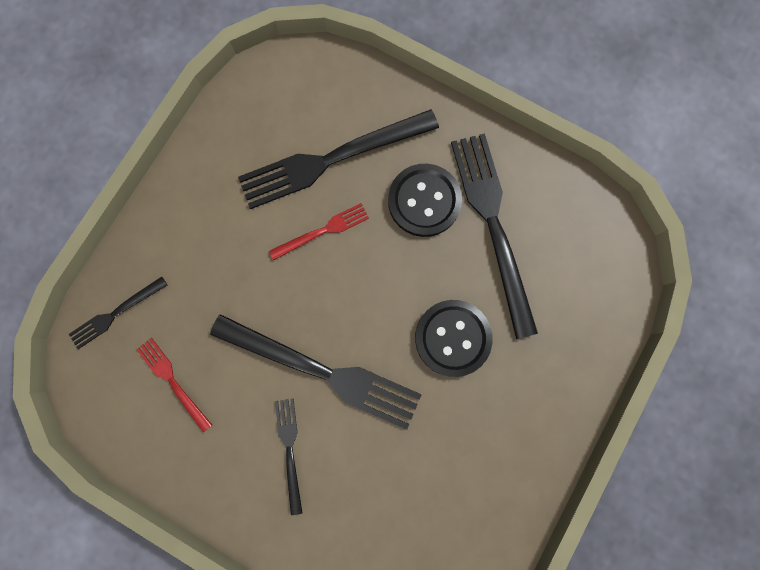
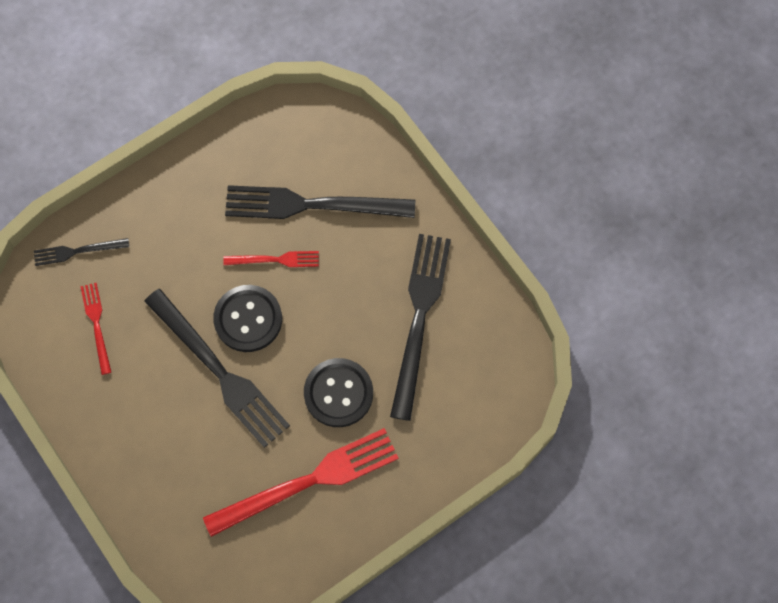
camera: 25 degrees right, 10 degrees down
black fork [275,399,302,515] -> none
black button [388,164,462,237] -> black button moved to [213,285,282,352]
none -> red fork [203,428,399,537]

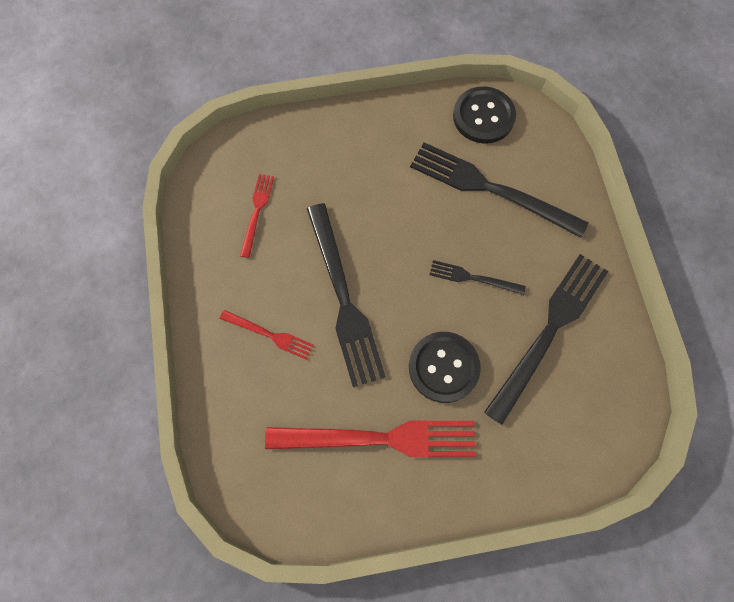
camera: 25 degrees right, 0 degrees up
black fork [34,238,129,266] -> black fork moved to [429,260,526,295]
black button [213,285,282,352] -> black button moved to [453,86,516,144]
red fork [223,251,319,267] -> red fork moved to [220,310,313,360]

